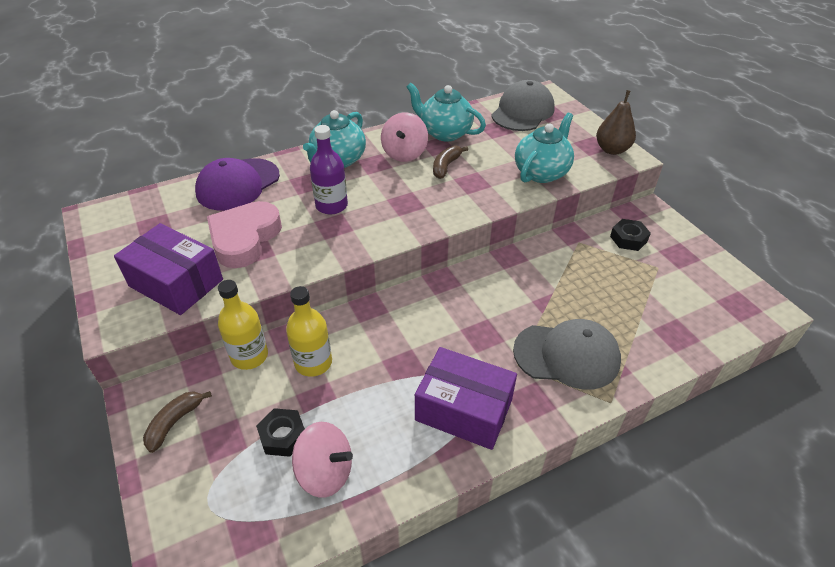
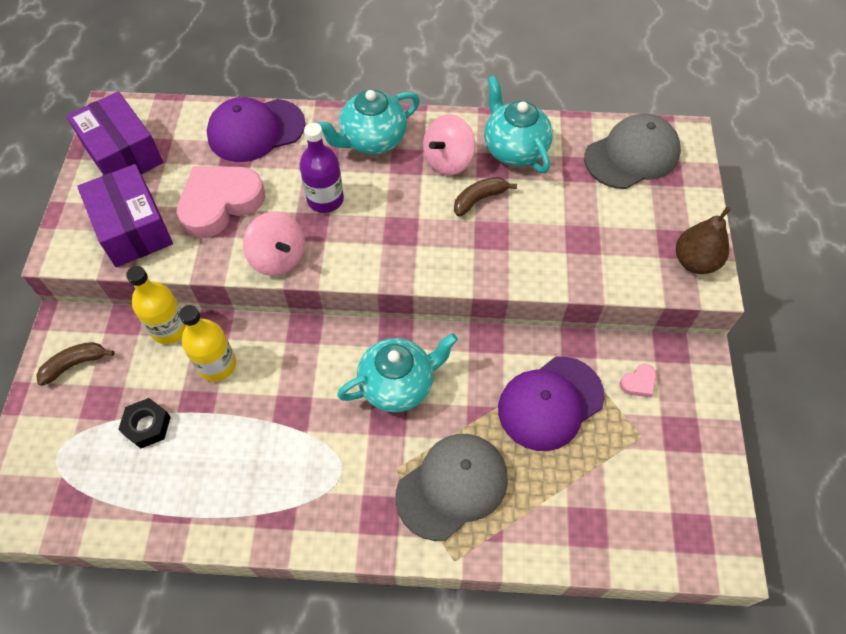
camera: 30 degrees right, 15 degrees up
pink spinning top [292,422,353,498] -> pink spinning top moved to [243,212,305,276]
purple box [415,347,517,450] -> purple box moved to [67,91,163,175]
grey cap [513,319,621,390] -> grey cap turned 75 degrees counterclockwise [395,434,508,541]
turquoise teapot [515,113,574,183] -> turquoise teapot moved to [337,333,458,413]
black nut [610,219,651,251] -> pink heart [619,364,656,397]
none -> purple cap [498,357,605,451]

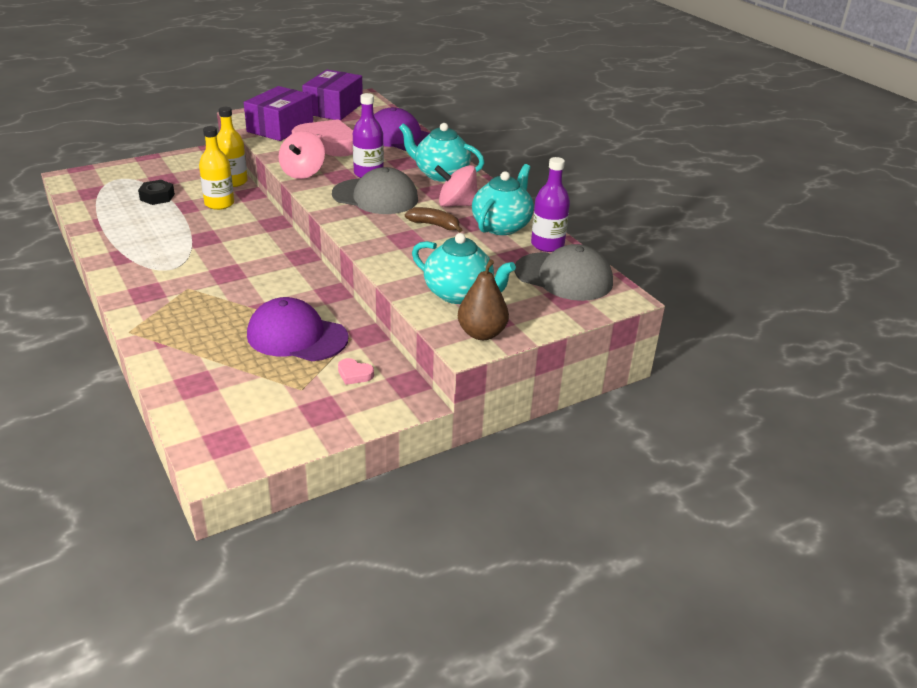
camera: 55 degrees right, 25 degrees down
brown banana [36,342,114,386] -> none
turquoise teapot [337,333,458,413] -> turquoise teapot moved to [412,233,516,304]
grey cap [395,434,508,541] -> grey cap moved to [332,167,418,214]
none -> purple bottle [531,157,570,252]

